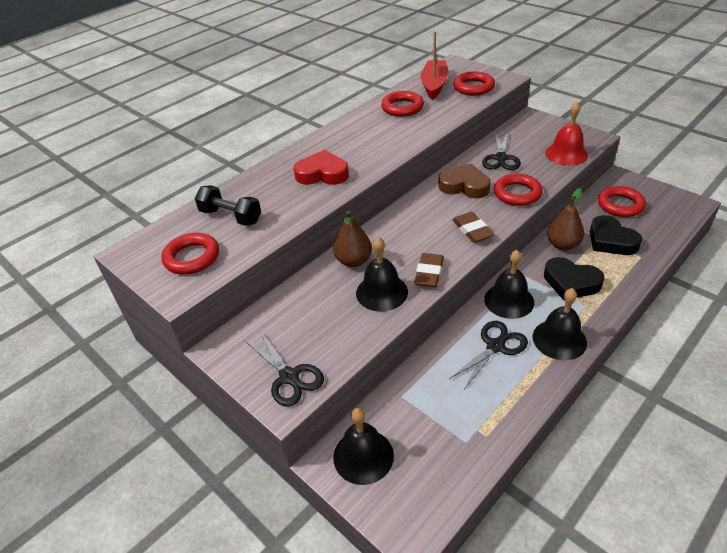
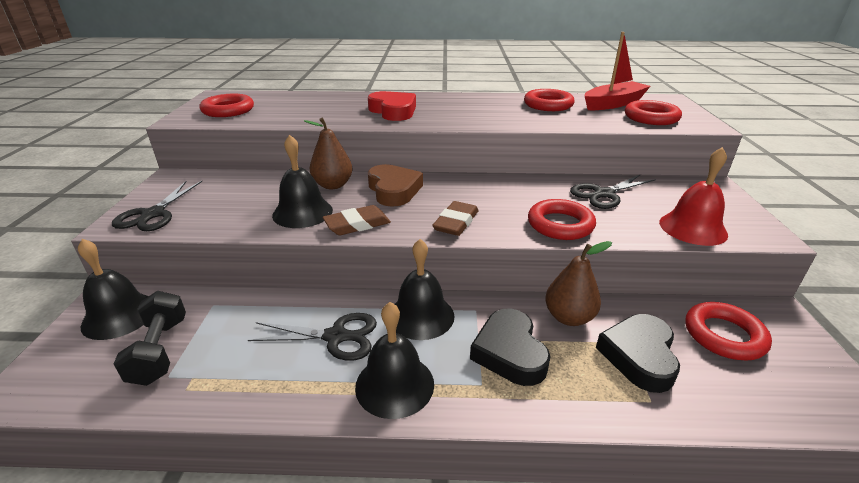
camera: 45 degrees right, 10 degrees down
black dumbbell [195,185,261,226] -> black dumbbell moved to [114,291,186,386]
brown heart [438,164,490,198] -> brown heart moved to [368,164,423,207]

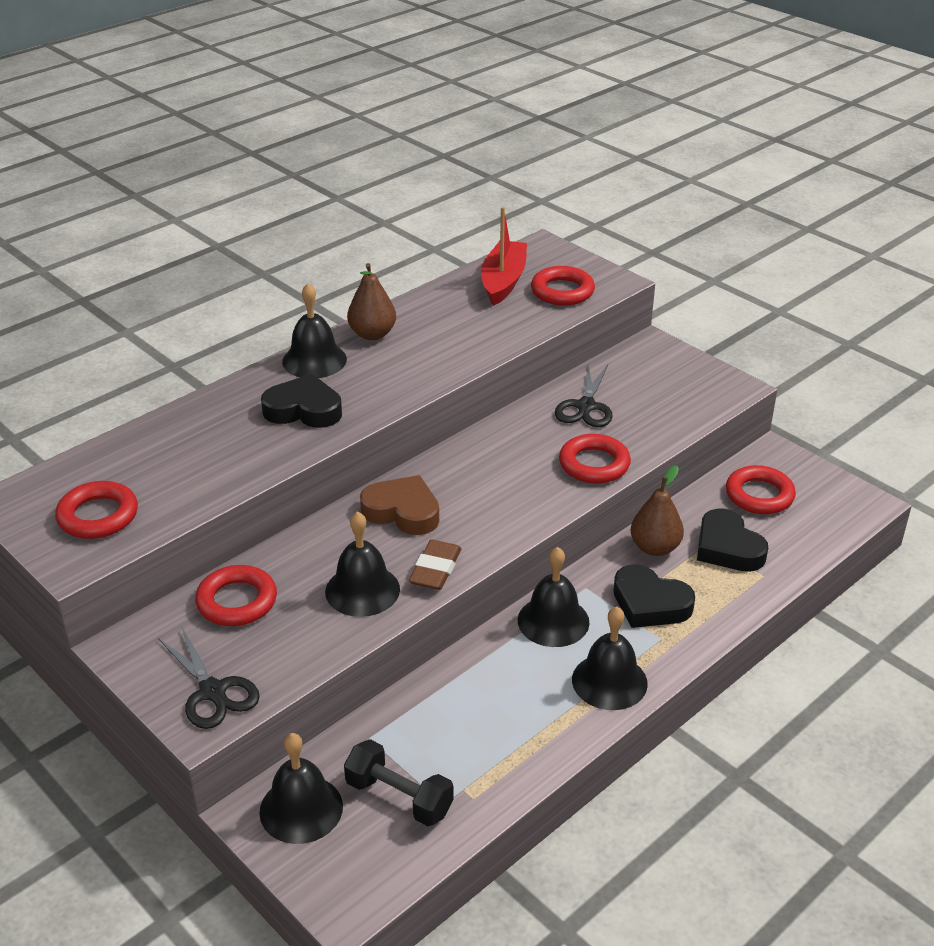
camera: 45 degrees left, 5 degrees up
black scissors [248,313,377,361] -> none
brown pear [304,117,353,189] -> brown pear moved to [347,263,396,340]
red heart [368,91,416,121] -> black heart [261,374,342,428]
brown eraser [432,201,478,236] -> none
red ring [524,89,575,111] -> red ring moved to [195,565,277,626]
red bell [659,147,728,246] -> none
none -> black bell [282,283,347,378]

